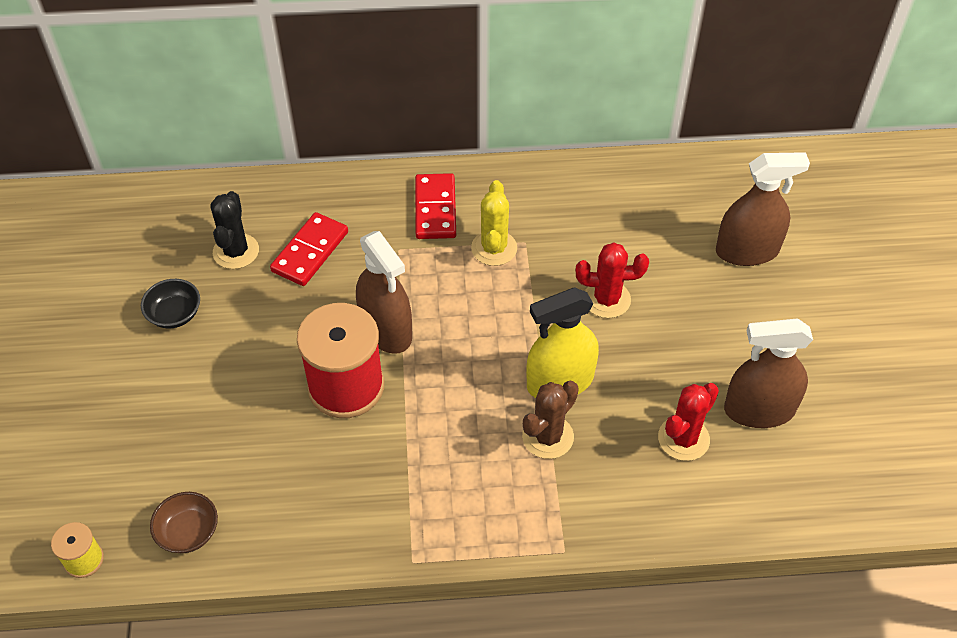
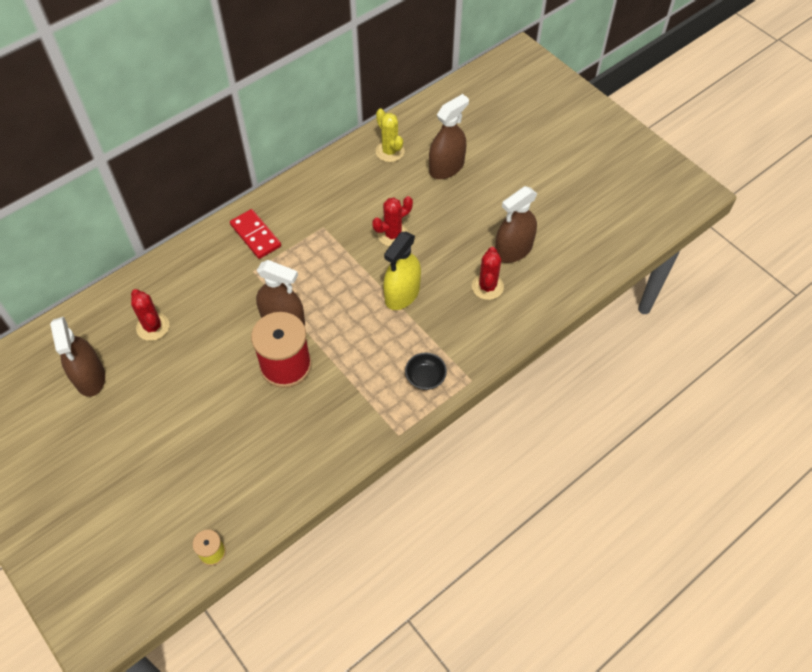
camera: 35 degrees left, 5 degrees up
black bowl [141,279,200,328] -> black bowl moved to [405,352,447,390]
brown bowl [150,492,218,553] -> none
black cactus [210,191,259,269] -> red cactus [131,289,169,341]
red domino [270,212,348,286] -> none
yellow cactus [471,180,517,266] -> yellow cactus moved to [376,109,405,162]
brown cactus [522,381,579,459] -> none
none -> brown spray bottle [50,317,105,397]

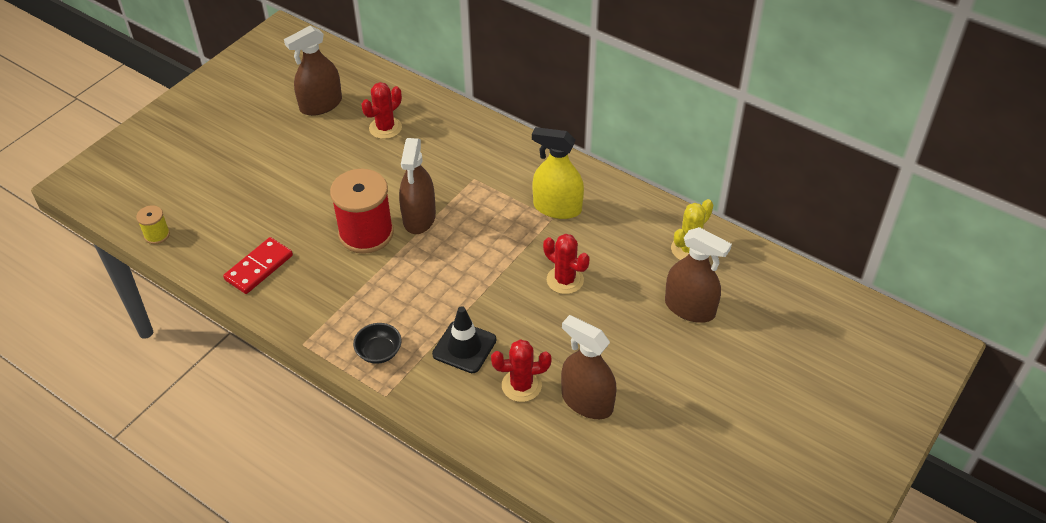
camera: 75 degrees right, 10 degrees down
red domino [230,209,281,259] -> red domino moved to [223,237,293,294]
yellow spray bottle [384,231,421,310] -> yellow spray bottle moved to [532,127,584,219]
none -> black traffic cone [432,306,496,373]

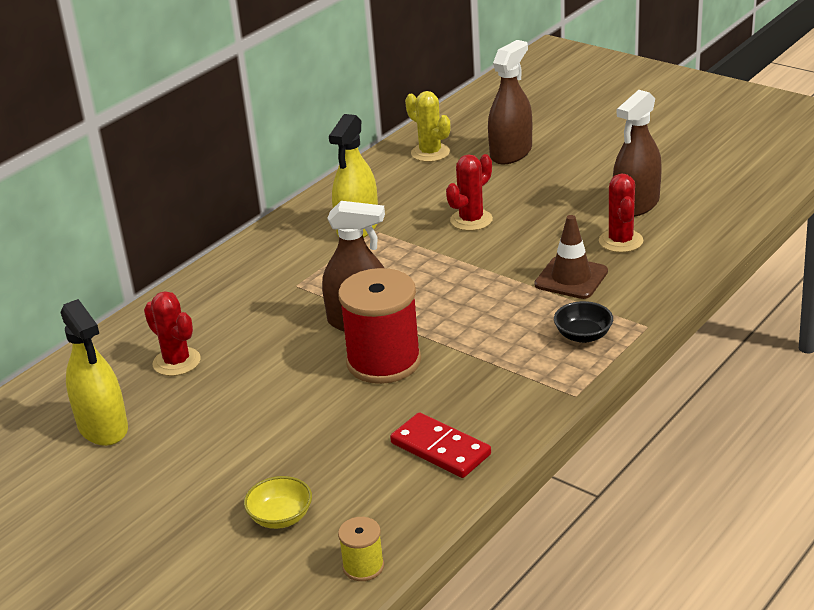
camera: 85 degrees left, 15 degrees down
brown spray bottle [284,26,342,116] -> yellow spray bottle [60,299,128,446]
black traffic cone [432,306,496,373] -> brown traffic cone [534,215,608,299]
none -> yellow bowl [244,476,312,529]

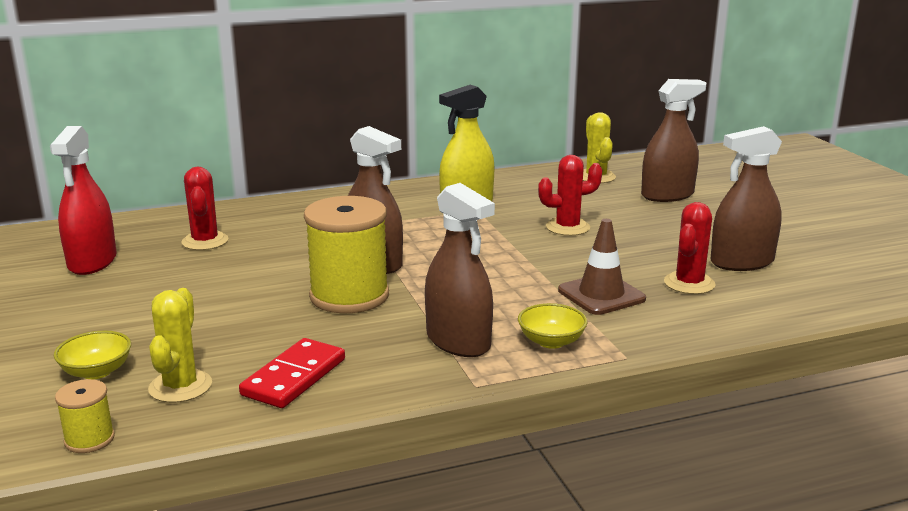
camera: 30 degrees right, 10 degrees down
yellow spray bottle [60,299,128,446] -> red spray bottle [50,126,117,275]
red spool [338,268,421,384] -> yellow spool [304,196,389,313]
red domino [390,412,491,478] -> red domino turned 45 degrees clockwise [239,338,345,408]
black bowl [554,301,613,343] -> yellow bowl [518,303,587,349]
none -> yellow cactus [148,288,212,403]
none -> brown spray bottle [425,183,495,357]

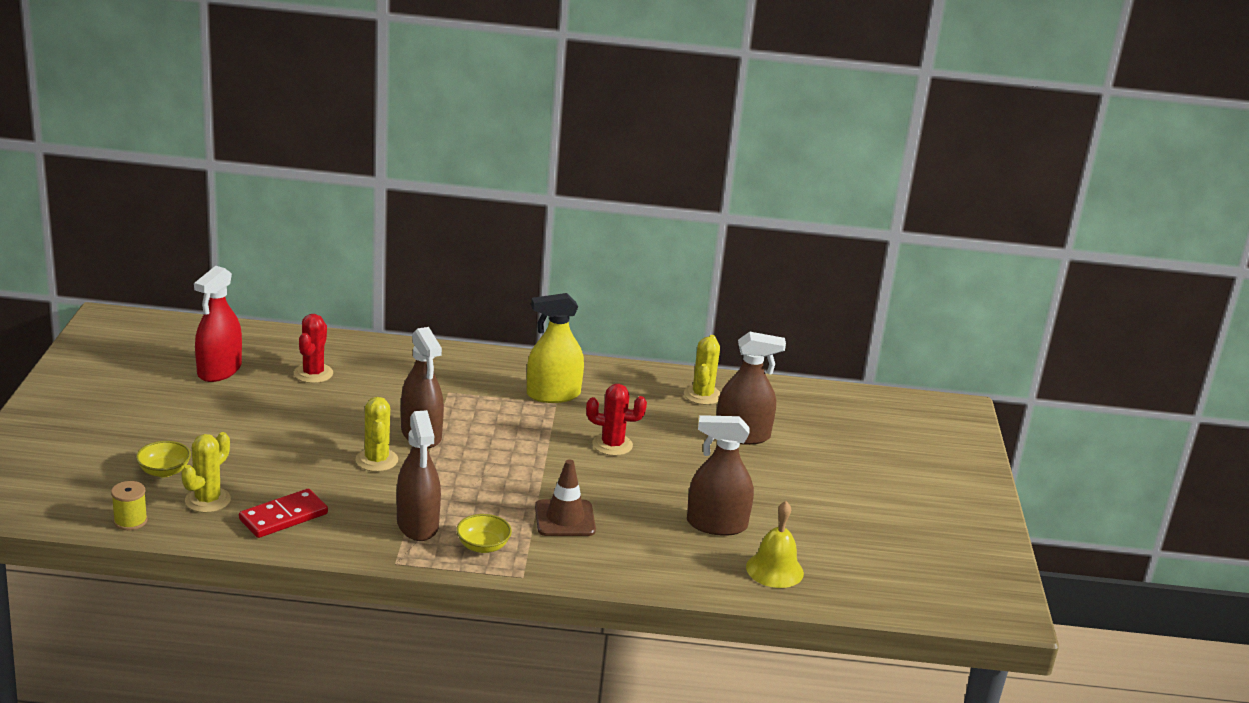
camera: 20 degrees right, 5 degrees up
yellow spool [304,196,389,313] -> yellow cactus [355,397,398,472]
red cactus [664,202,716,294] -> none
none -> yellow bell [746,501,804,588]

